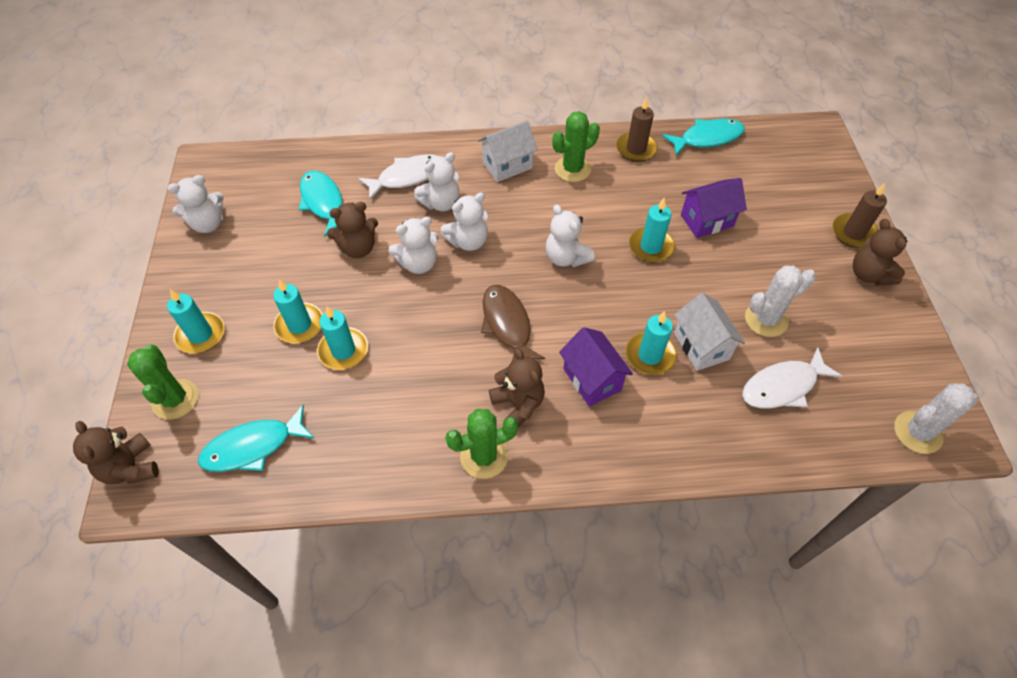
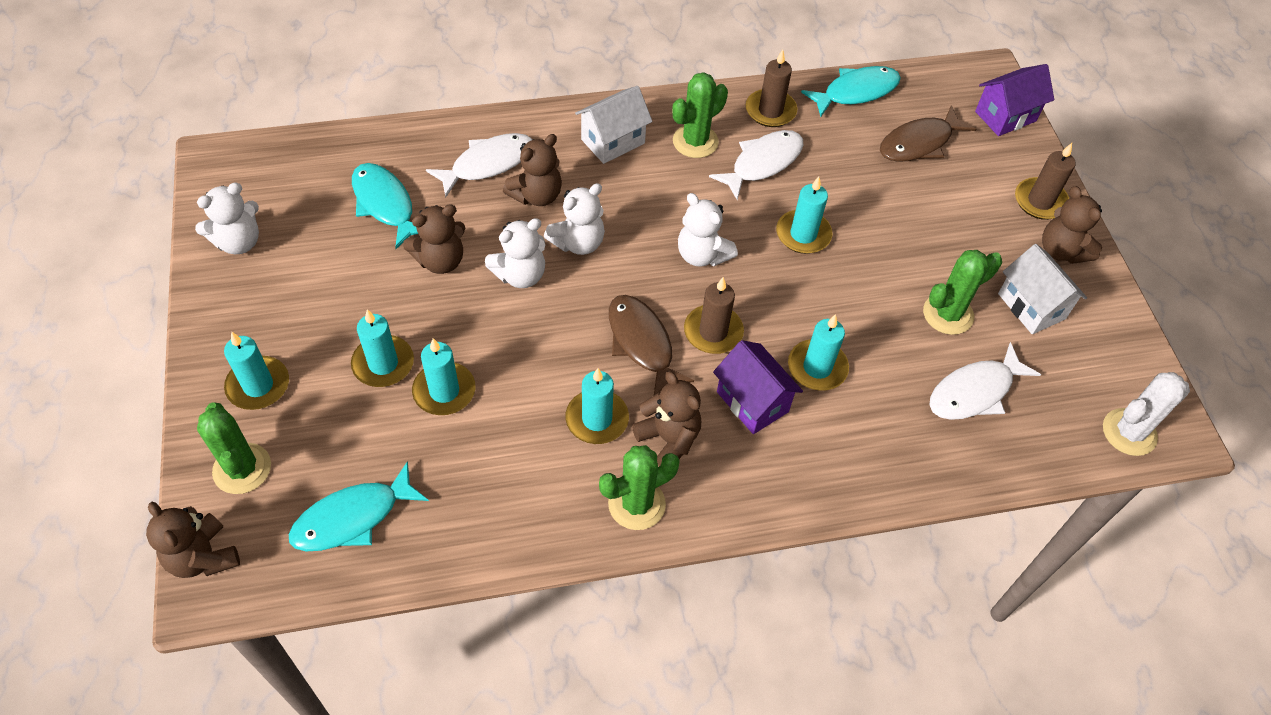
camera: 10 degrees left, 0 degrees up
white teddy bear [414,152,460,211] -> brown teddy bear [503,134,562,206]
white house [674,293,745,371] -> white house moved to [998,244,1087,334]
purple house [681,178,747,238] -> purple house moved to [975,64,1054,136]
white cactus [745,266,816,337] -> green cactus [923,250,1002,335]
none -> turquoise candle [566,368,629,444]
none -> brown candle [684,277,744,354]
none -> white fish [709,130,803,200]
none -> brown fish [880,105,976,162]

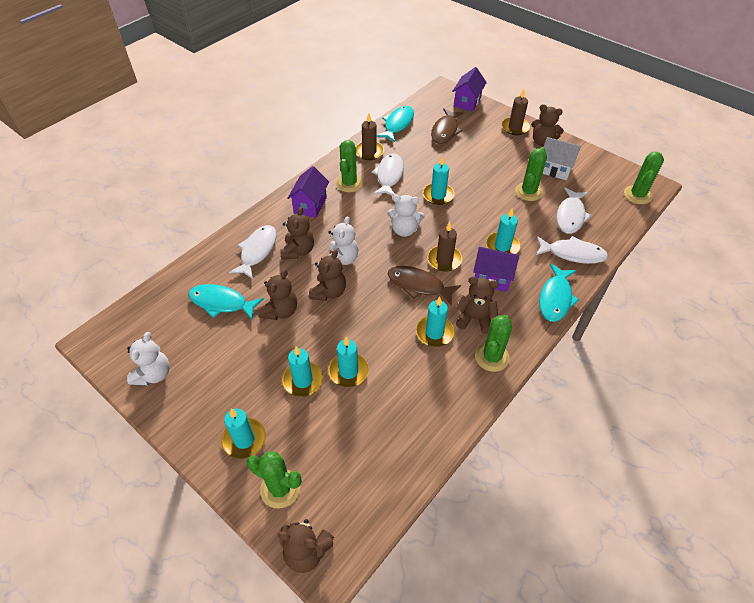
camera: 35 degrees left, 5 degrees down
turquoise fish [289,461,429,551] -> turquoise fish moved to [539,264,579,322]
white teddy bear [485,218,545,288] -> brown teddy bear [309,249,346,301]
white house [575,86,653,164] -> purple house [287,166,329,218]
white cactus [1103,372,1190,456] -> green cactus [624,152,664,204]
none -> white fish [535,236,608,264]

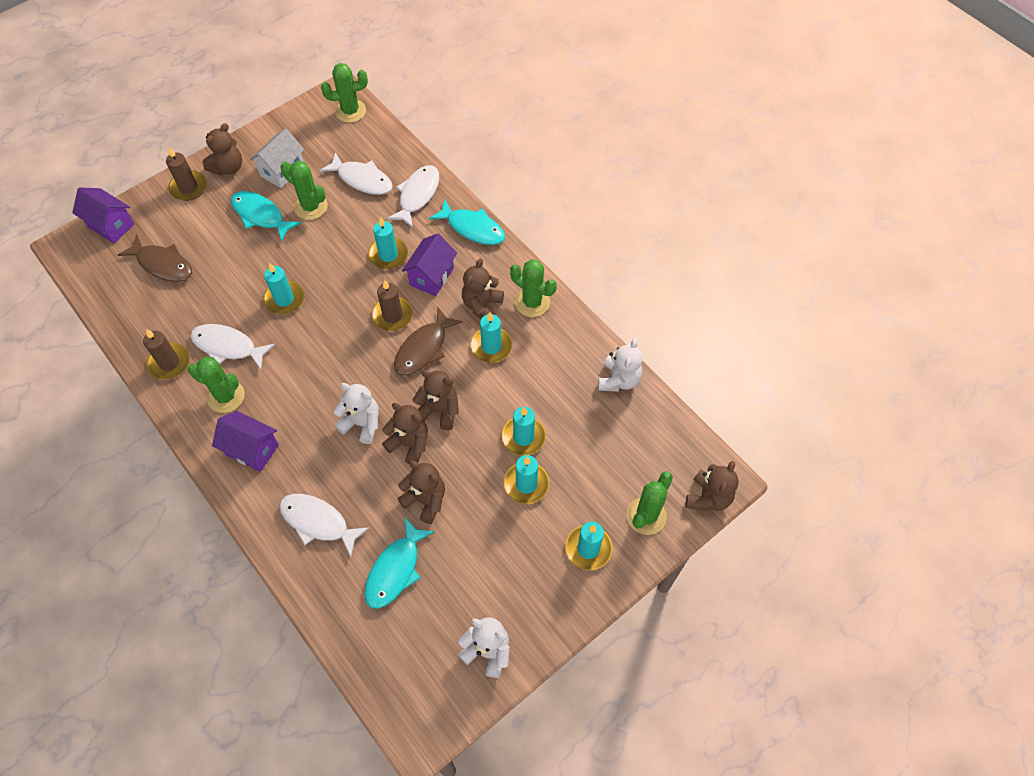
camera: 80 degrees left, 10 degrees up
brown teddy bear [280,207,314,260] -> brown teddy bear moved to [412,370,459,430]
turquoise fish [376,106,414,142] -> turquoise fish moved to [231,191,301,242]
white teddy bear [387,195,425,237] -> white teddy bear moved to [598,338,643,392]
green cactus [624,152,664,204] -> green cactus turned 45 degrees counterclockwise [321,63,368,123]

